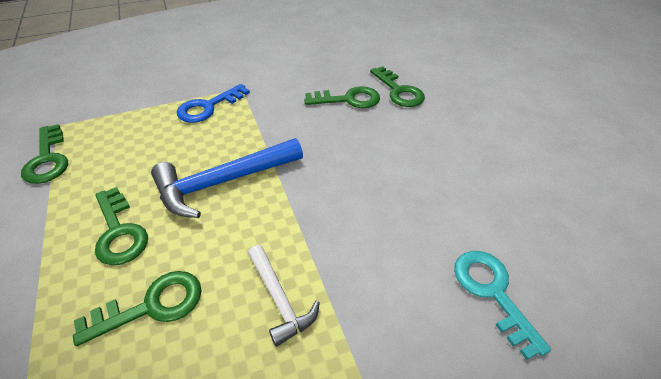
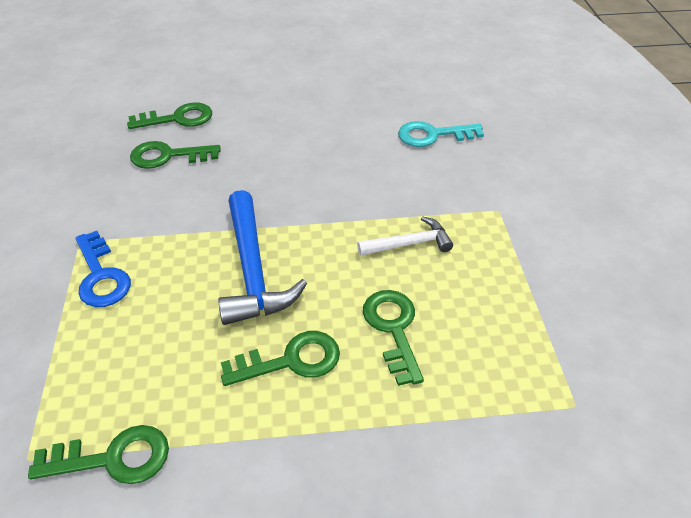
camera: 75 degrees left, 0 degrees up
green key [304,86,380,108] -> green key turned 105 degrees counterclockwise [130,141,221,169]

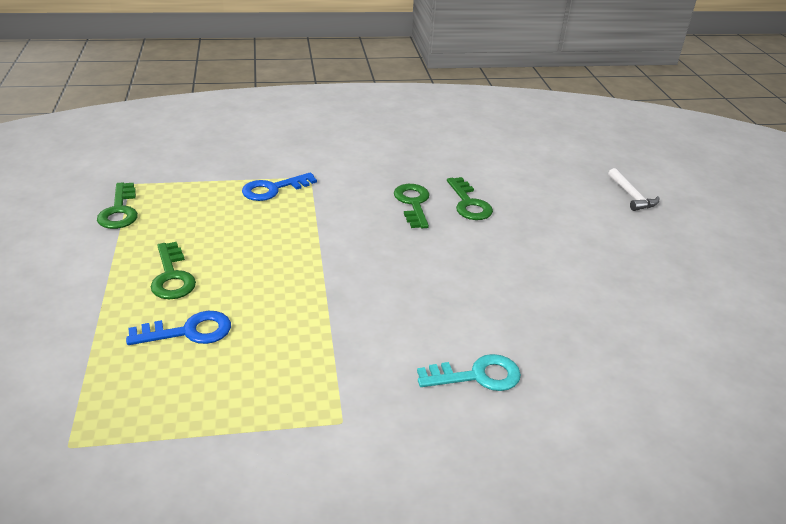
camera: 85 degrees right, 10 degrees down
blue hammer [218,190,307,325] -> none
white hammer [357,216,453,256] -> white hammer moved to [608,168,659,211]
green key [363,290,424,386] -> blue key [126,311,231,345]
turquoise key [398,121,484,147] -> turquoise key turned 90 degrees clockwise [417,354,521,391]

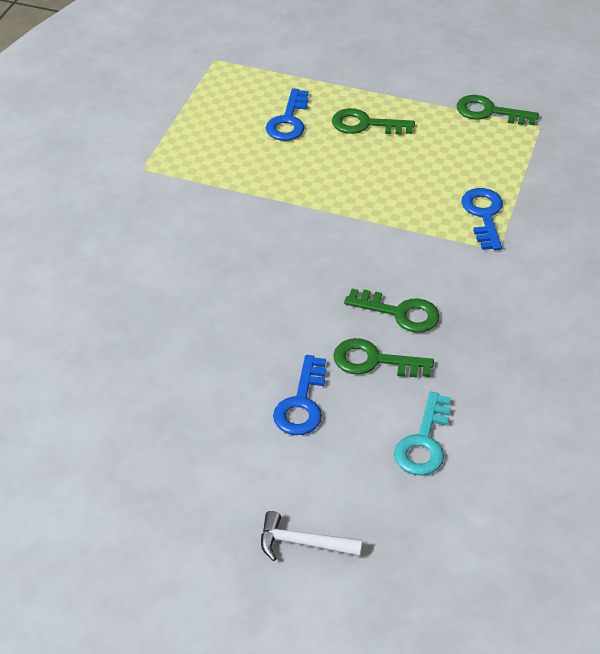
camera: 120 degrees right, 10 degrees up
turquoise key [417,354,521,391] -> turquoise key moved to [394,392,451,475]
none -> blue key [273,355,326,435]

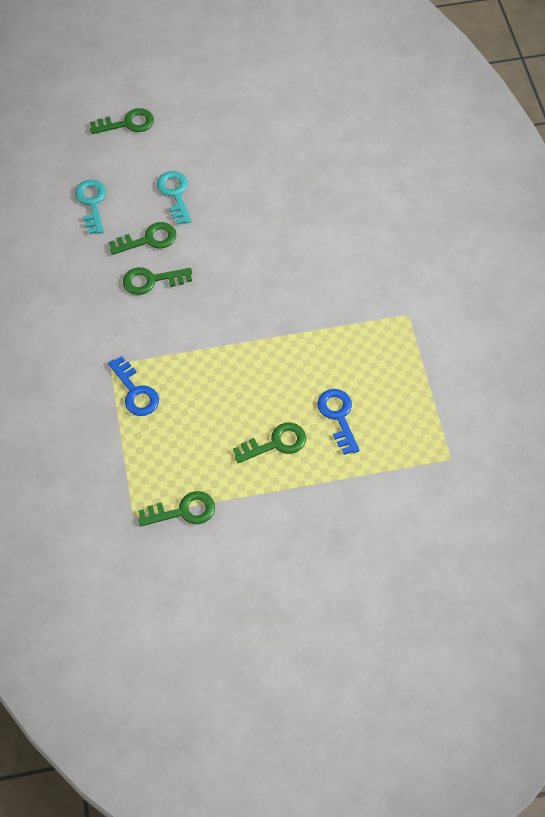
camera: 150 degrees right, 15 degrees up
white hammer [261,511,363,561] -> green key [90,108,154,134]
blue key [273,355,326,435] -> turquoise key [157,171,192,225]

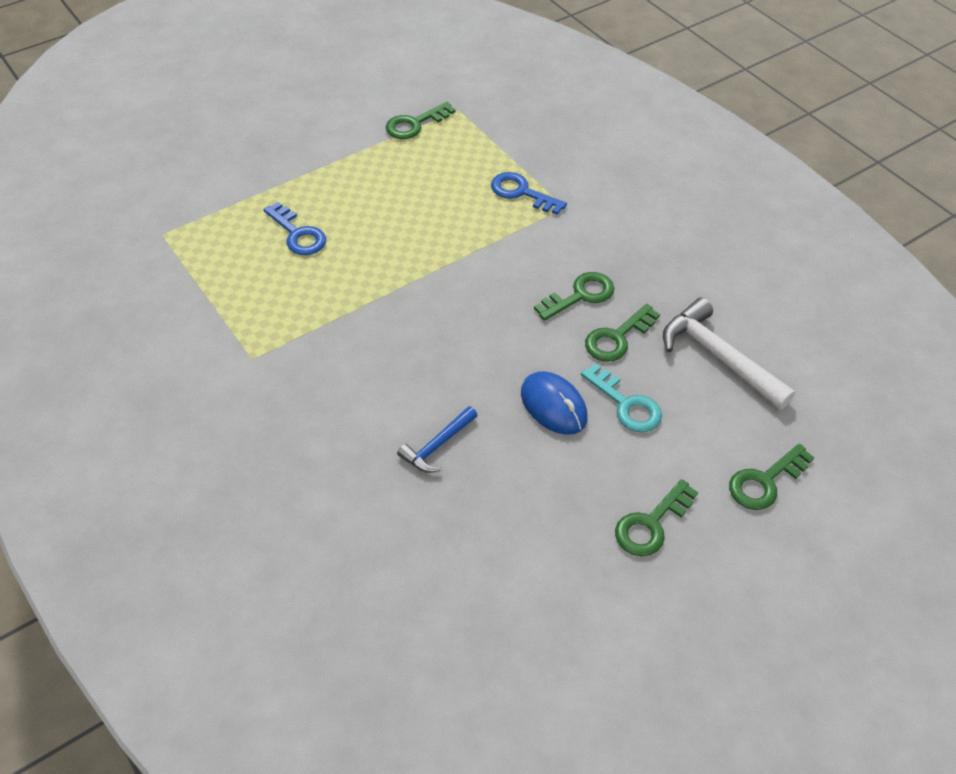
camera: 155 degrees right, 10 degrees down
turquoise key [75,180,106,234] -> white hammer [663,297,796,410]
green key [233,422,306,463] -> green key moved to [615,479,698,556]
none -> blue hammer [397,406,478,473]
none -> blue mouse [521,371,587,435]

